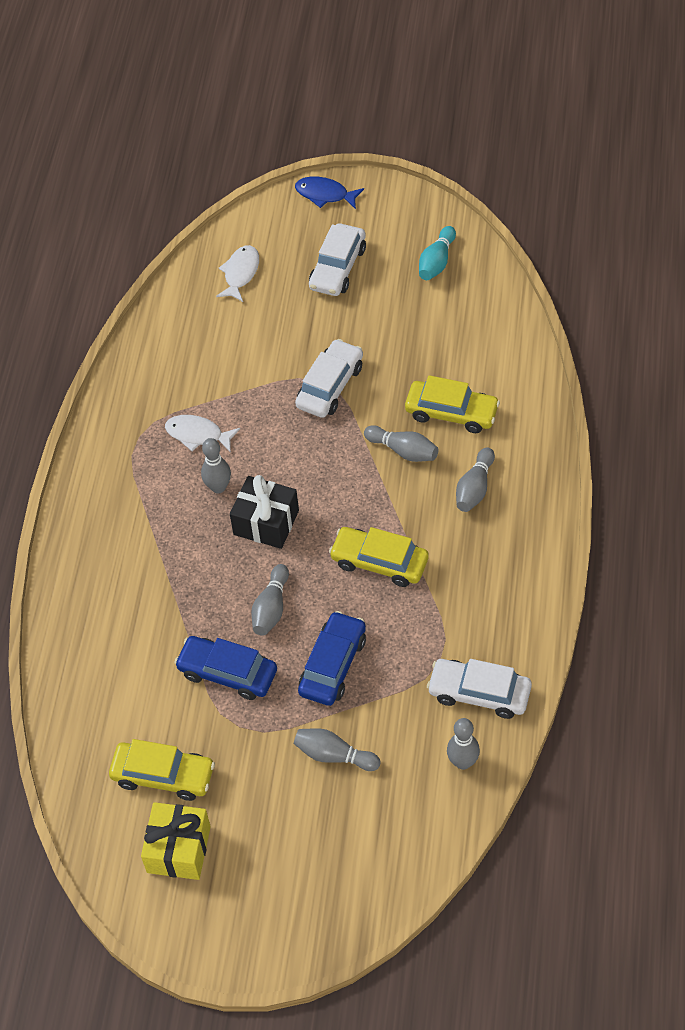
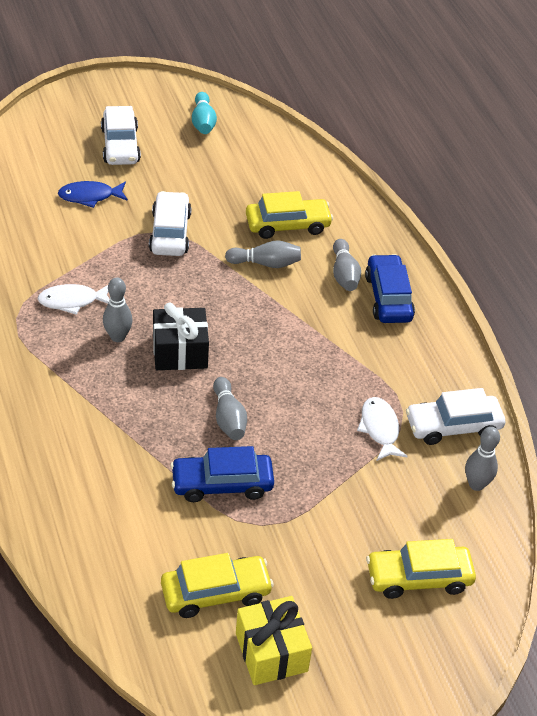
camera: 35 degrees left, 10 degrees down
white fish [216,245,259,302] -> white fish moved to [357,397,408,461]
grey bowling pin [294,728,380,771] -> none
blue fish [295,177,364,209] -> blue fish moved to [58,181,128,208]
blue car [298,611,366,706] -> blue car moved to [365,254,415,323]
yellow car [329,527,429,587] -> yellow car moved to [366,539,476,599]

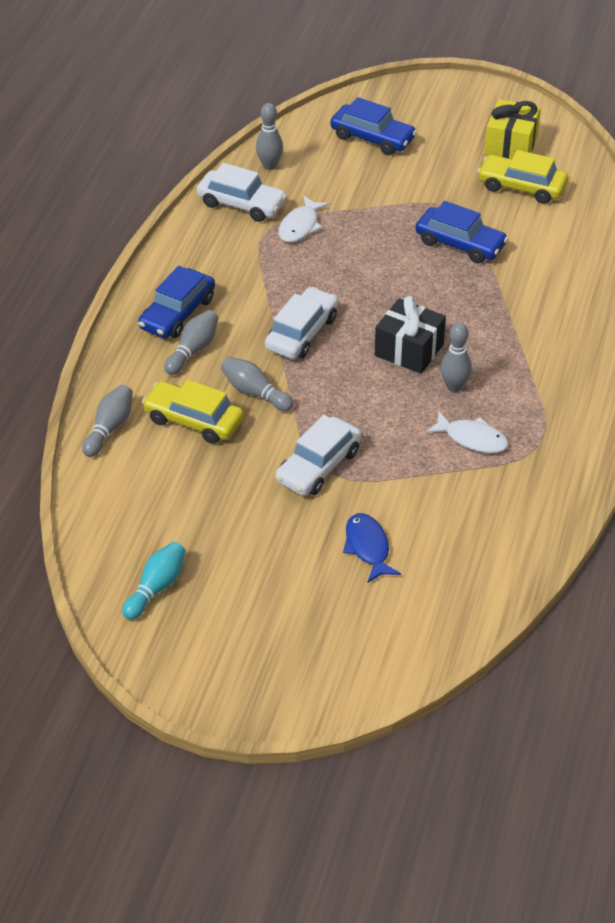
camera: 140 degrees left, 0 degrees up
blue fish [58,181,128,208] -> blue fish turned 135 degrees counterclockwise [343,513,401,583]
white car [101,106,141,165] -> white car moved to [265,287,338,359]
grey bowling pin [213,377,247,440] -> grey bowling pin moved to [82,385,133,457]
yellow car [366,539,476,599] -> blue car [330,97,417,155]

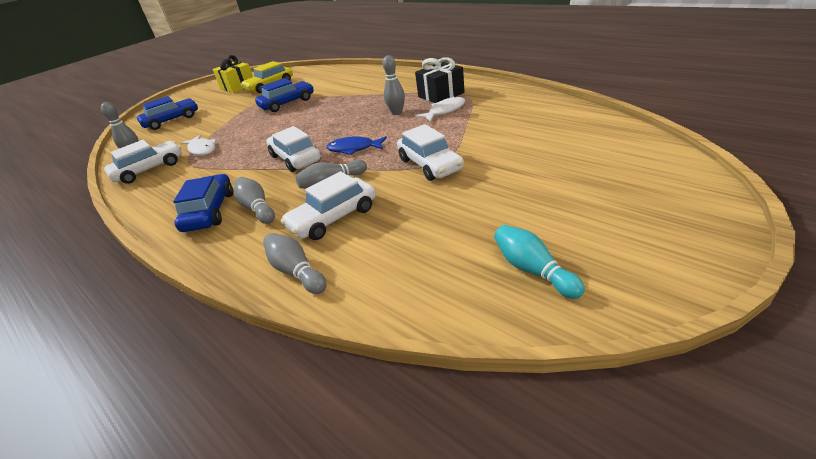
camera: 60 degrees left, 10 degrees down
blue car [138,266,215,339] -> blue car turned 150 degrees counterclockwise [173,174,233,232]
yellow car [142,380,244,444] -> white car [281,171,376,240]
blue fish [343,513,401,583] -> blue fish moved to [326,136,387,155]
black gift [375,296,446,374] -> black gift moved to [415,57,465,103]

